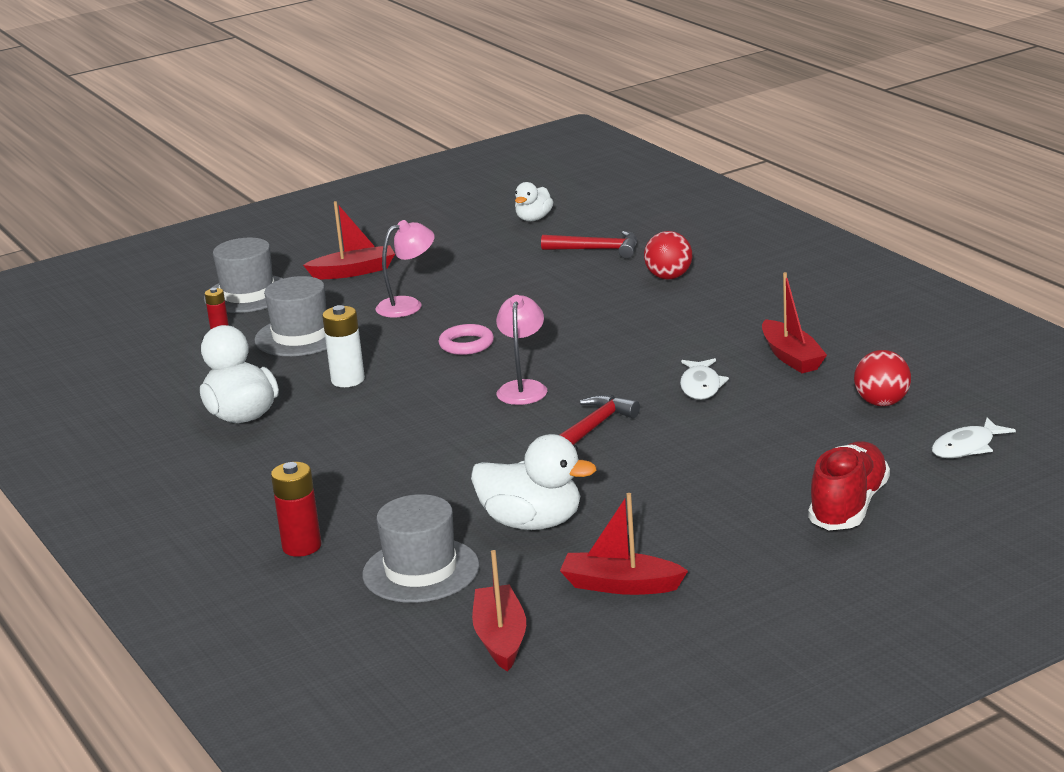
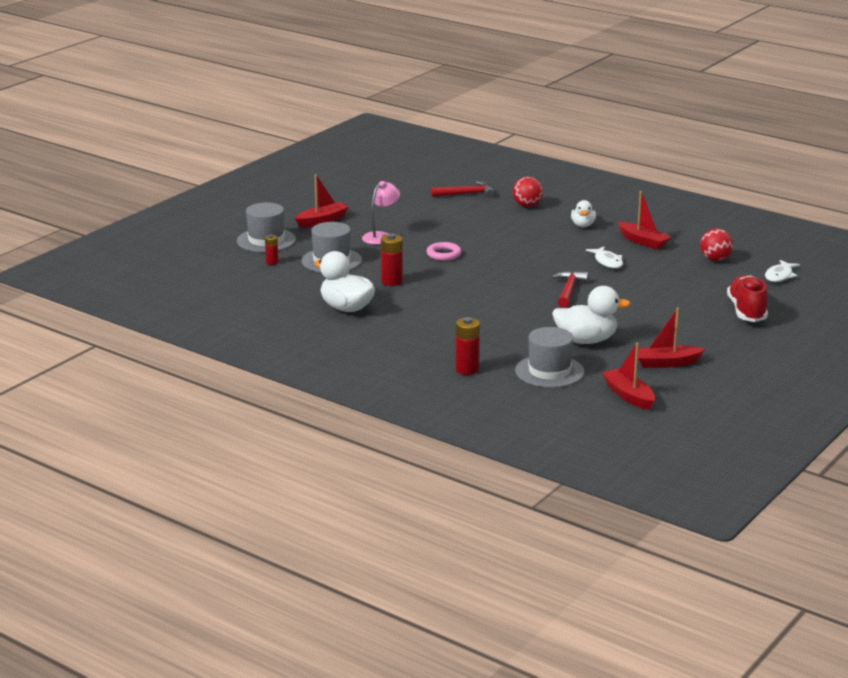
camera: 25 degrees left, 0 degrees up
white battery [322,305,365,387] -> red battery [381,234,403,286]
pink lamp [496,295,547,405] -> none
white duck [515,182,553,221] -> white duck moved to [571,200,596,227]

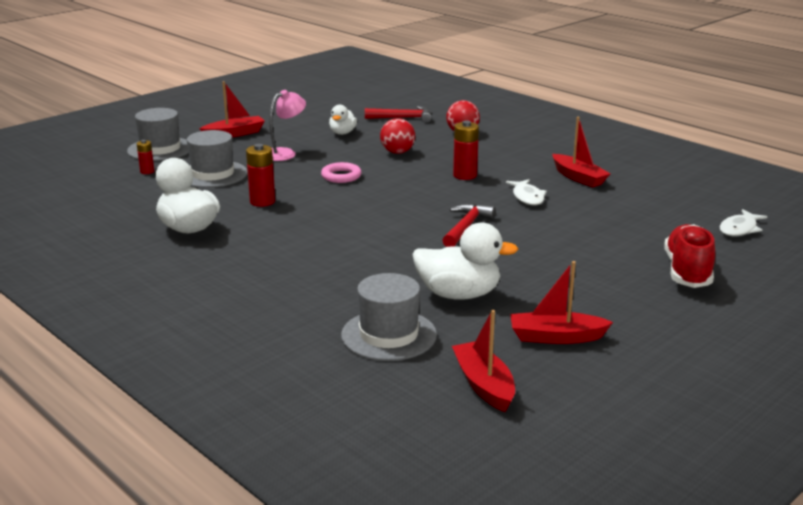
camera: 10 degrees right, 0 degrees up
red battery [455,317,480,375] -> red battery moved to [453,120,479,180]
white duck [571,200,596,227] -> white duck moved to [329,105,357,135]
red ball [700,229,733,261] -> red ball moved to [380,118,415,154]

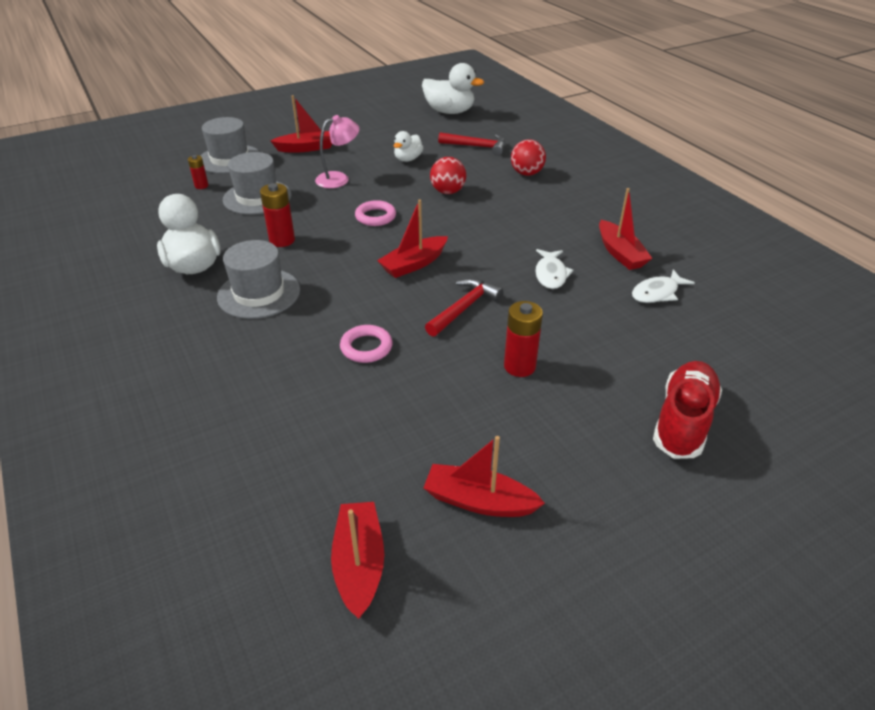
camera: 15 degrees right, 15 degrees up
grey hat [341,273,437,361] -> grey hat moved to [217,240,300,319]
white duck [412,223,518,300] -> white duck moved to [422,63,484,114]
red battery [453,120,479,180] -> red battery moved to [504,301,543,377]
white fish [720,209,767,236] -> white fish moved to [632,269,695,303]
none -> pink ring [340,325,393,363]
none -> red boat [377,199,448,278]

